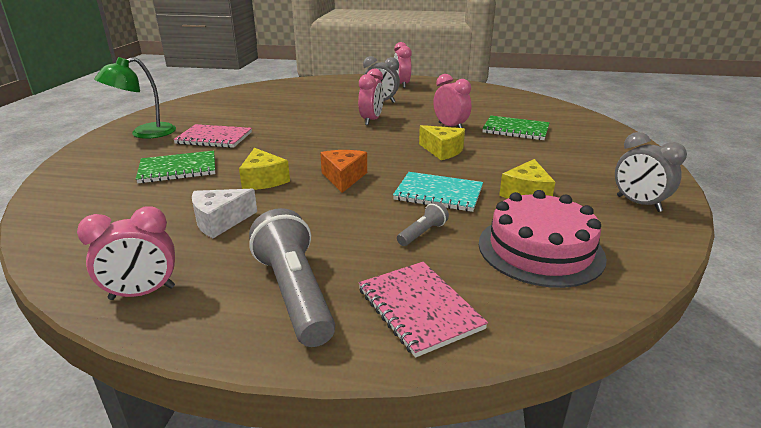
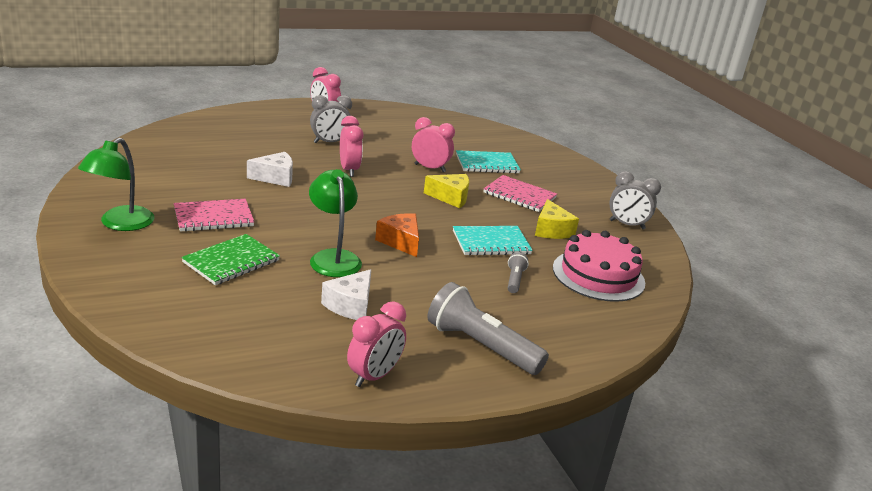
camera: 35 degrees left, 0 degrees up
yellow cheese [239,148,290,190] -> green lamp [309,169,362,277]
pink notebook [359,262,488,358] -> pink notebook moved to [483,175,557,212]
green notebook [482,116,550,140] -> turquoise notebook [456,150,521,174]
none -> white cheese [247,152,293,187]

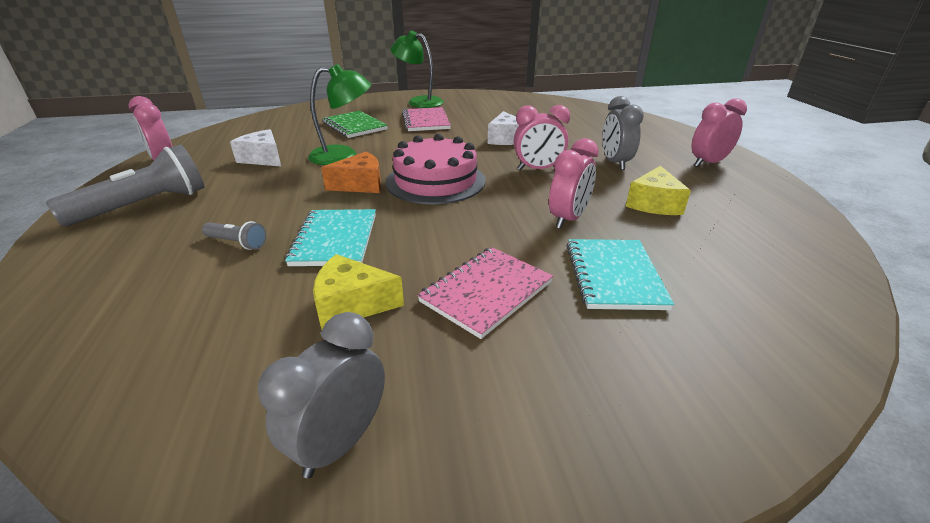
camera: 105 degrees right, 5 degrees up
yellow cheese [424,174,470,208] -> yellow cheese moved to [626,166,691,215]
pink cake [553,230,645,302] -> pink cake moved to [386,134,486,204]

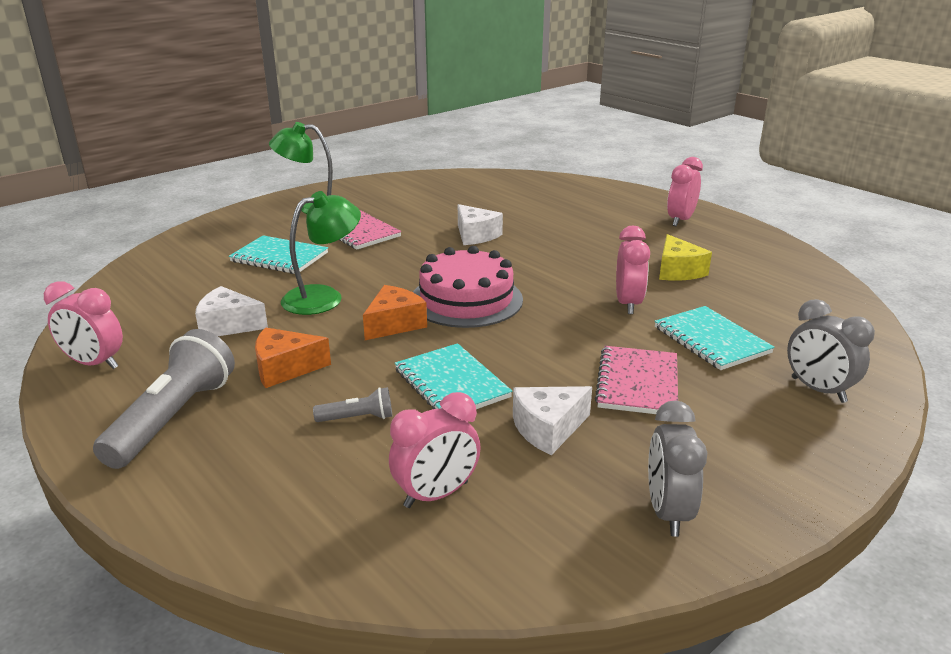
camera: 30 degrees left, 5 degrees down
yellow cheese [313,254,404,330] -> white cheese [513,386,592,455]
green notebook [322,111,388,138] -> turquoise notebook [229,235,328,274]
pink clock [514,105,570,170] -> pink clock moved to [389,392,481,508]
grey clock [602,96,644,170] -> grey clock moved to [787,299,875,403]
none -> orange cheese [255,327,331,388]

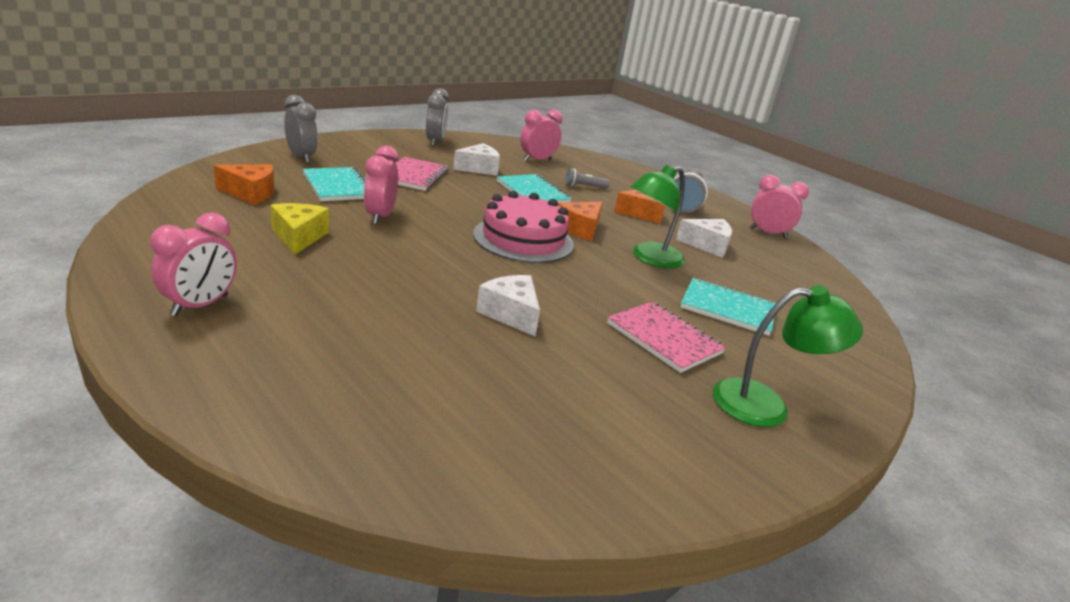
camera: 175 degrees right, 0 degrees up
none -> orange cheese [214,165,274,205]

